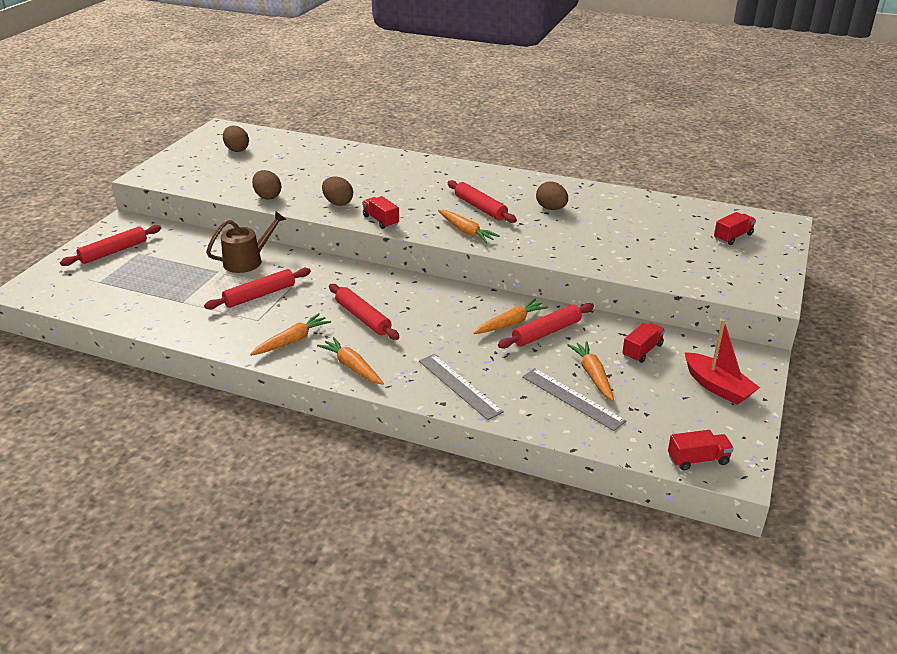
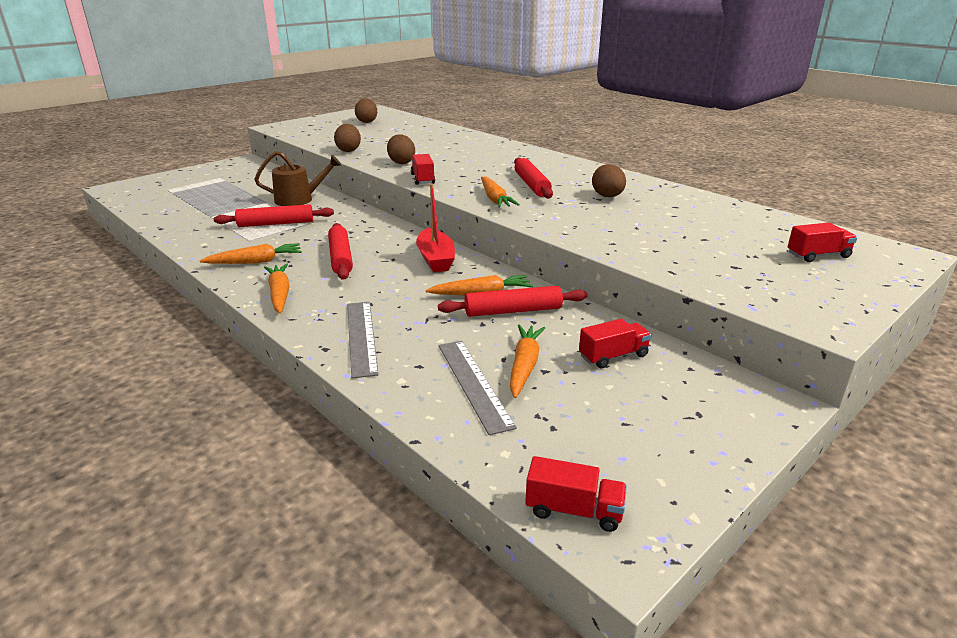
camera: 25 degrees right, 5 degrees down
red rolling pin [60,225,161,266] -> none
red boat [685,319,760,405] -> red boat moved to [416,183,455,272]

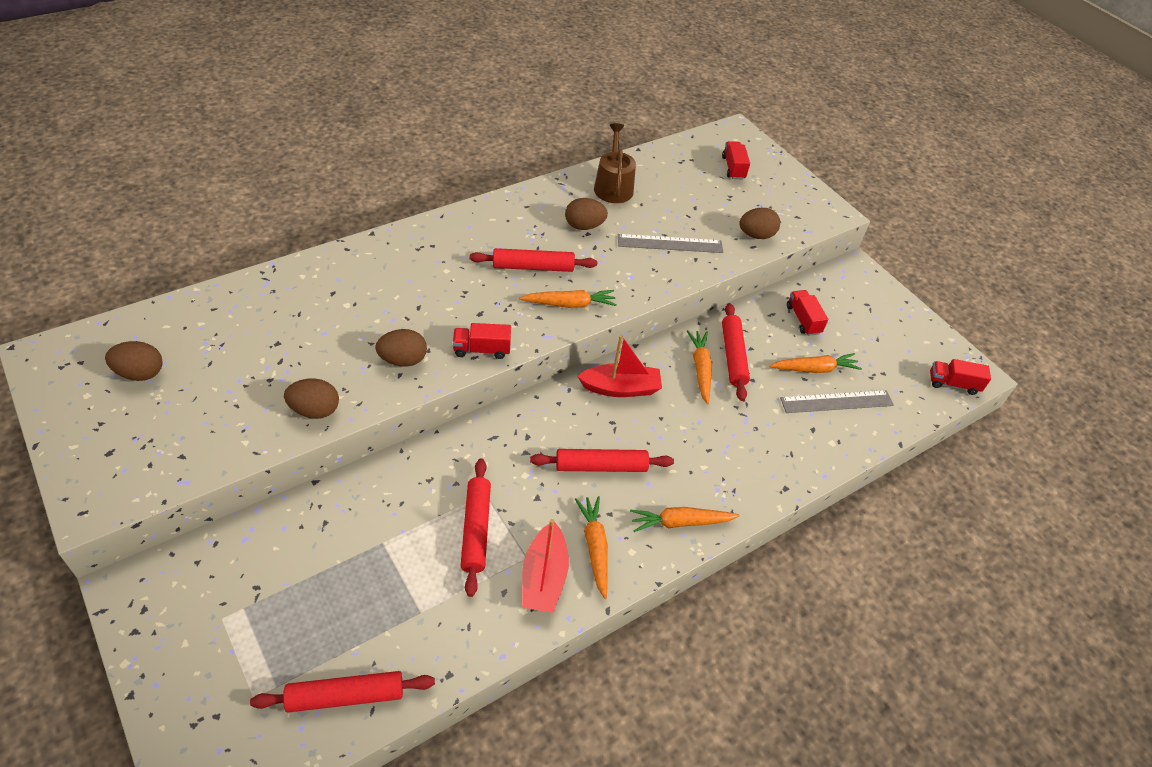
camera: 85 degrees left, 20 degrees up
brown watering can [254,151,342,206] -> brown watering can moved to [594,123,636,203]
grey ruler [347,302,379,378] -> grey ruler moved to [618,234,723,253]
orange carrot [510,324,545,398] -> orange carrot turned 150 degrees clockwise [769,353,862,373]
red truck [525,456,627,532] -> red truck turned 105 degrees counterclockwise [930,359,991,395]
none -> red rolling pin [250,671,435,713]
none -> red boat [522,519,569,613]
none -> brown egg [739,208,780,239]

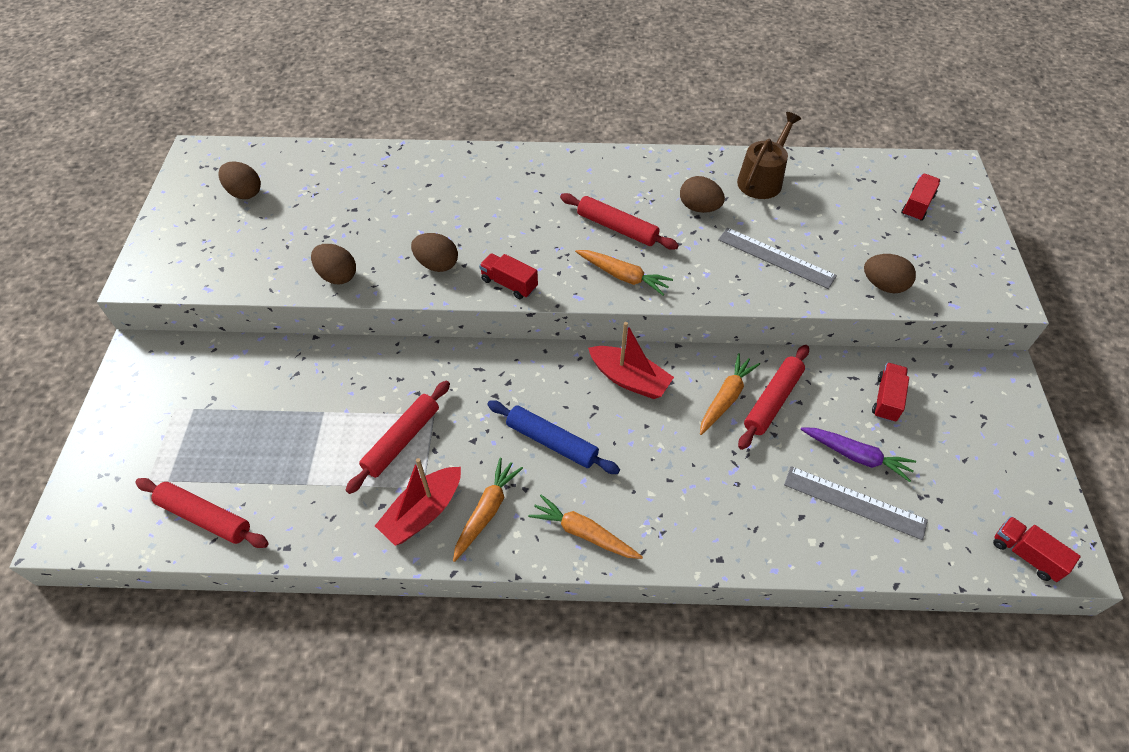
camera: 40 degrees right, 5 degrees up
red rolling pin [530,449,674,472] -> blue rolling pin [487,400,620,474]
orange carrot [769,353,862,373] -> purple carrot [801,428,916,482]

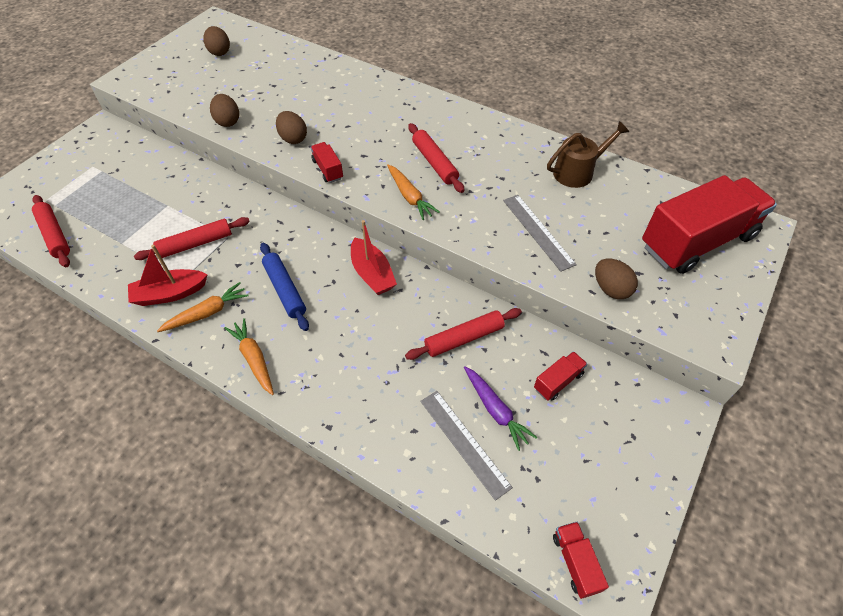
camera: 30 degrees right, 0 degrees up
brown egg [680,176,725,213] -> none
orange carrot [700,353,760,435] -> none
red truck [901,174,941,221] -> red truck [642,175,777,274], size x2.44

